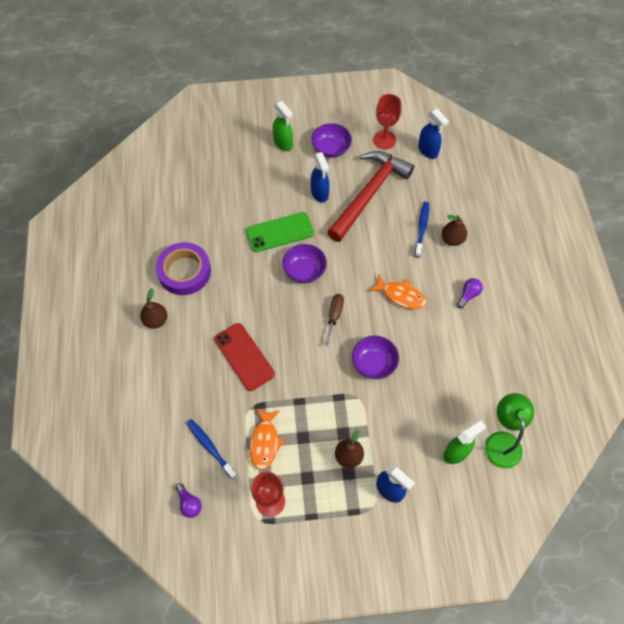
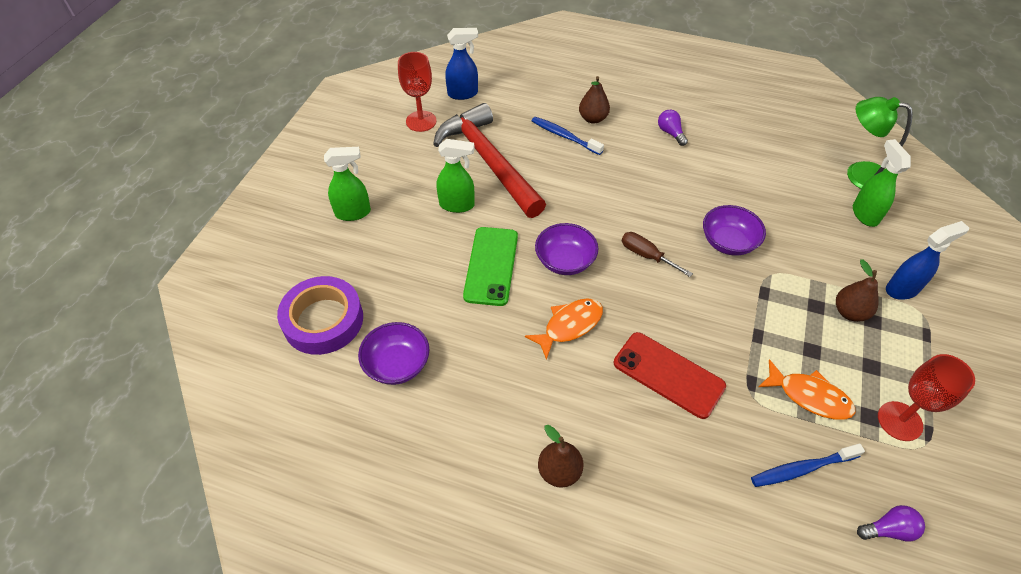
camera: 65 degrees left, 10 degrees down
purple tape [156,242,211,295] -> purple tape moved to [277,276,363,355]
red phone [214,323,275,391] -> red phone turned 45 degrees clockwise [614,332,726,419]
purple bowl [311,123,352,158] -> purple bowl moved to [358,322,429,385]
blue spray bottle [311,152,329,203] -> green spray bottle [437,139,475,213]
orange fish [369,274,426,309] -> orange fish moved to [525,298,603,360]

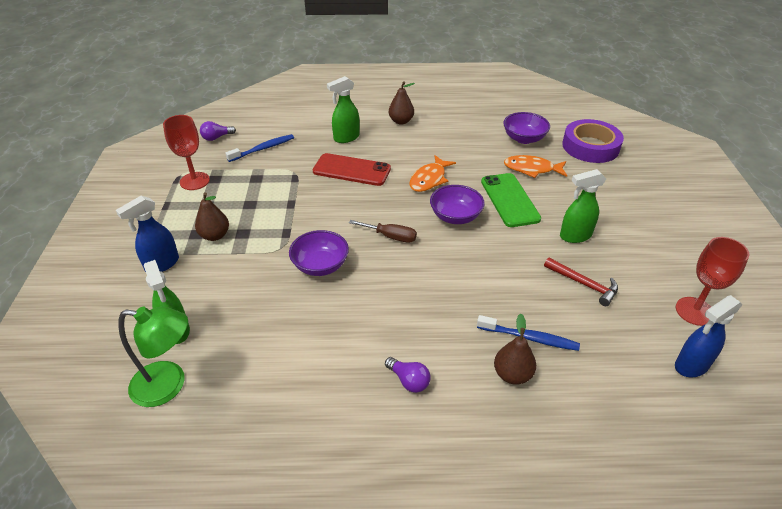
camera: 160 degrees right, 10 degrees down
green spray bottle [324,147,371,221] -> green spray bottle moved to [327,76,360,143]
red hammer [433,103,546,218] -> red hammer [544,257,618,306], size x0.45
orange fish [758,359,855,420] -> orange fish moved to [504,155,567,178]

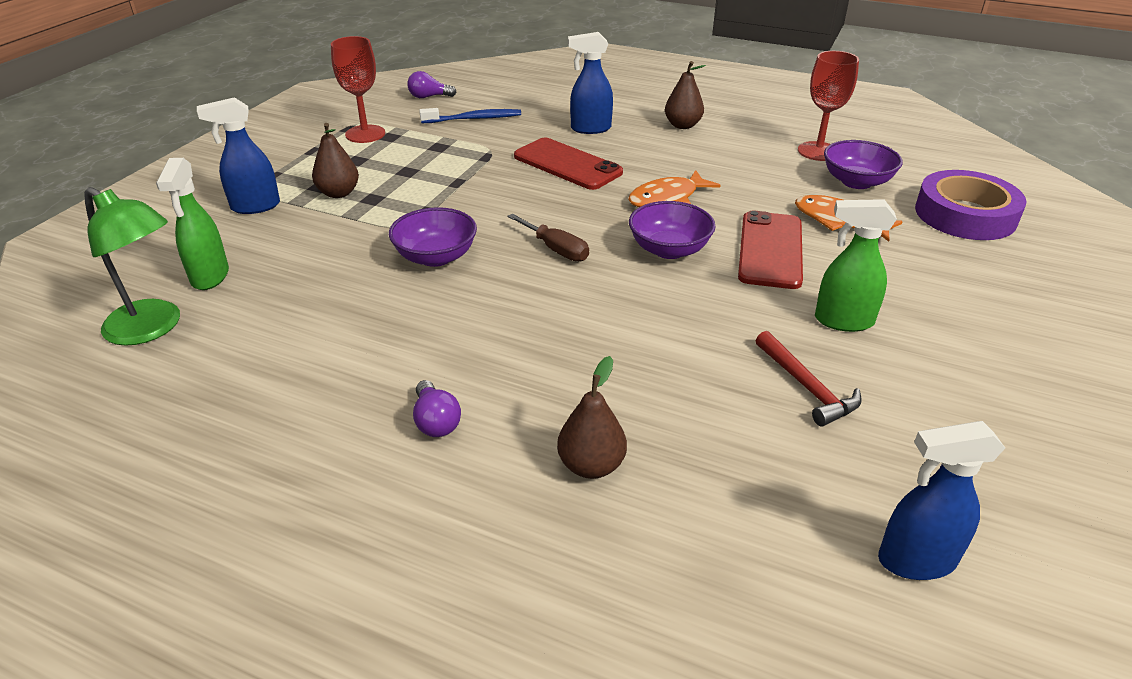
camera: 25 degrees right, 5 degrees down
green spray bottle [327,76,360,143] -> blue spray bottle [568,32,613,134]
blue toothbrush [477,315,580,351] -> none
green phone [481,173,541,227] -> red phone [738,211,803,289]
red goblet [676,237,749,326] -> red goblet moved to [798,51,859,161]

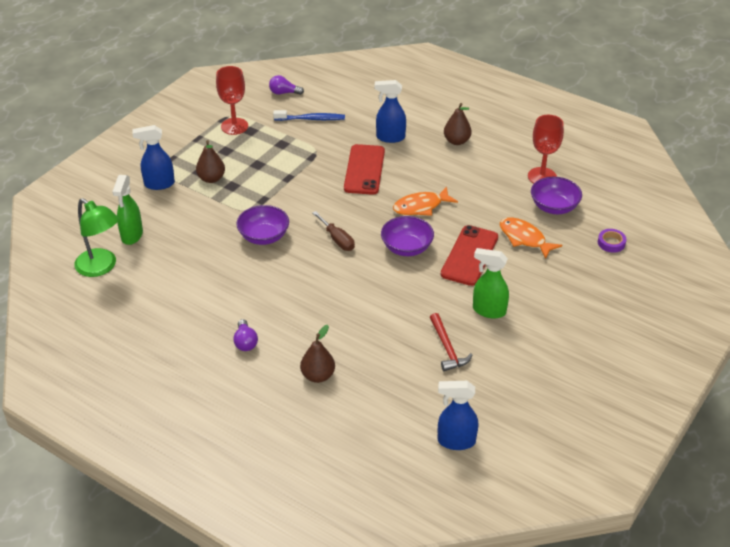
camera: 10 degrees right, 5 degrees up
red phone [514,138,623,190] -> red phone turned 45 degrees clockwise [344,144,385,195]
purple tape [915,170,1027,240] -> purple tape [598,229,627,253], size x0.43

